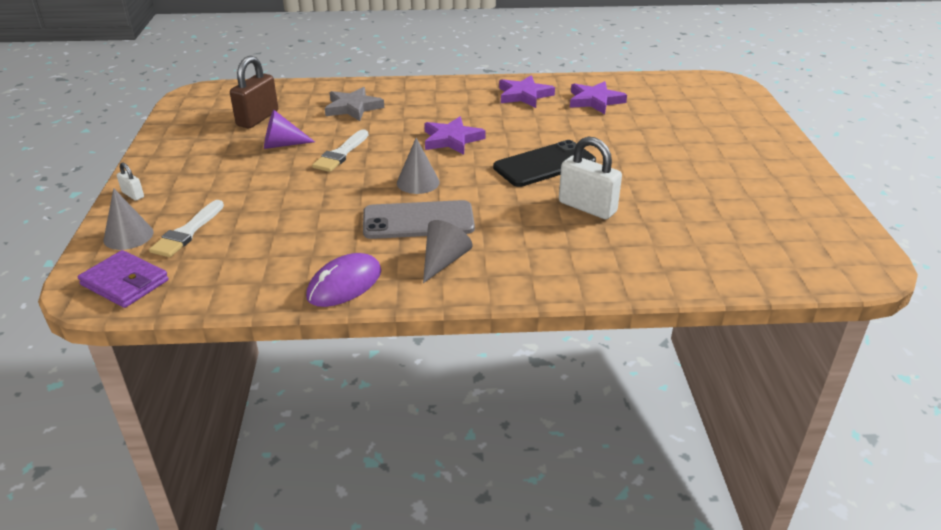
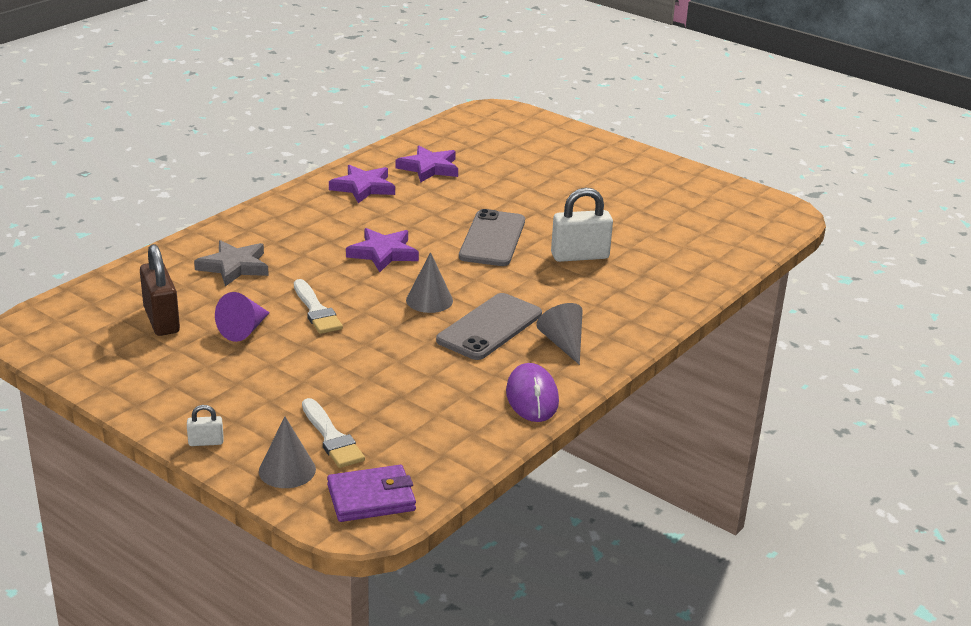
camera: 50 degrees left, 5 degrees down
black phone [493,140,596,187] -> grey phone [459,209,525,266]

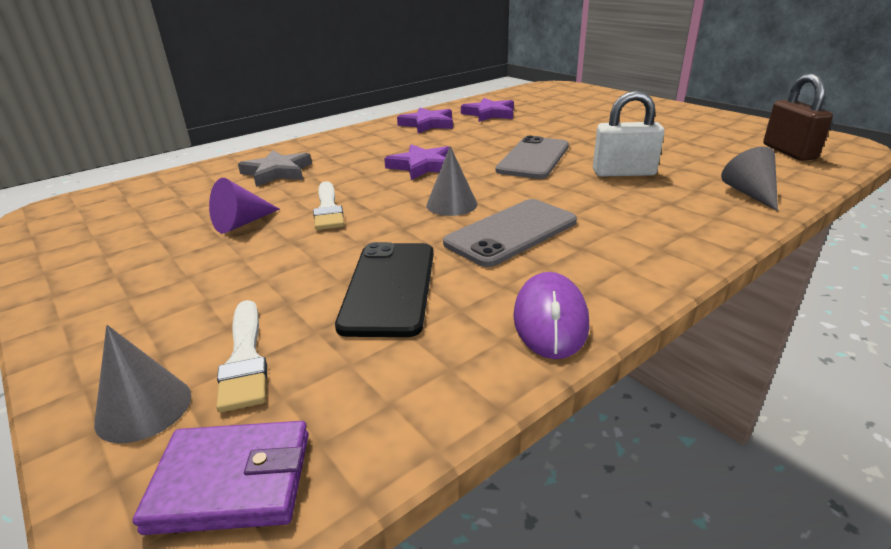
camera: 15 degrees right, 0 degrees up
brown padlock [140,244,180,336] -> brown padlock moved to [763,74,833,161]
white padlock [187,405,224,446] -> none
grey cone [536,303,583,365] -> grey cone moved to [721,146,778,211]
none -> black phone [335,242,434,337]

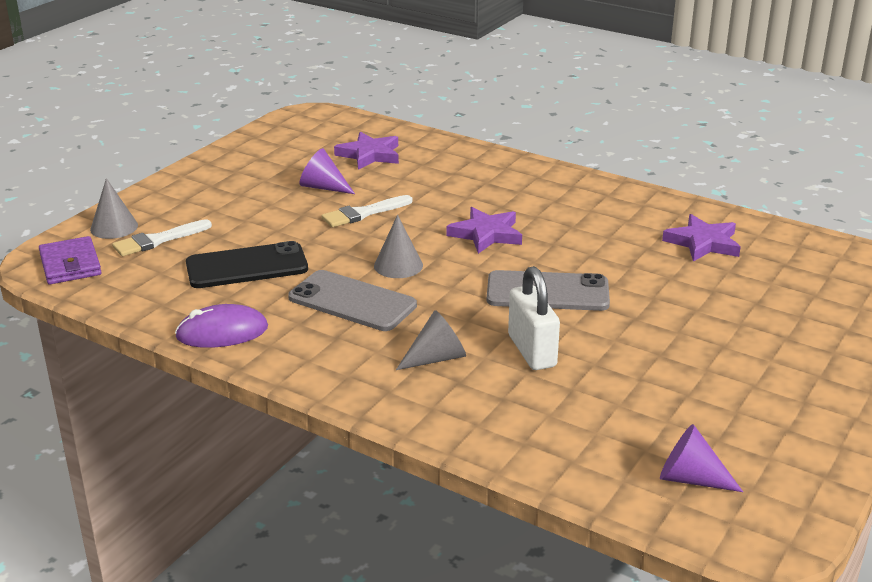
camera: 70 degrees right, 0 degrees up
grey star [238,150,312,187] -> none
purple star [397,107,453,133] -> purple star moved to [334,132,399,170]
grey cone [721,146,778,211] -> grey cone moved to [396,310,466,370]
brown padlock [763,74,833,161] -> purple cone [660,424,743,492]

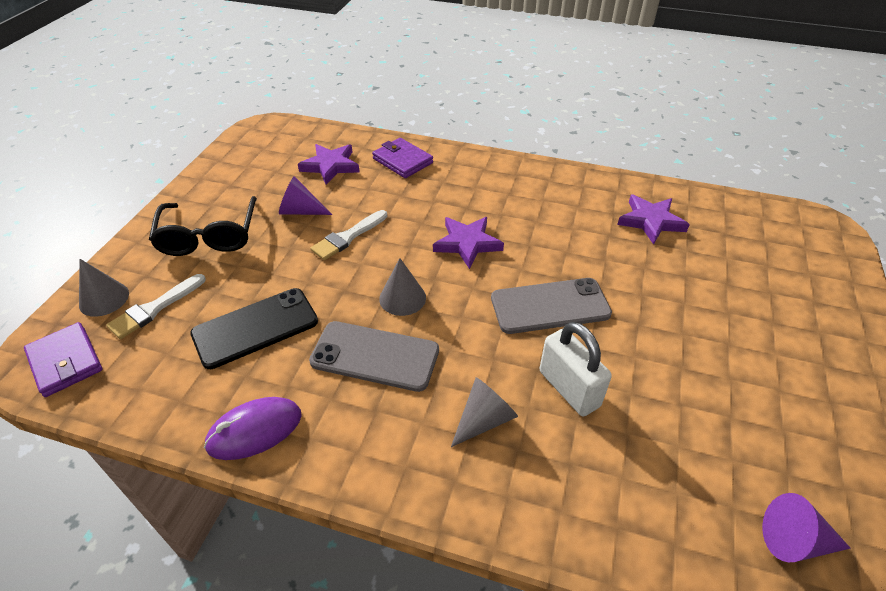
camera: 15 degrees left, 15 degrees up
none -> black glasses [149,196,257,256]
none -> purple wallet [372,138,433,178]

